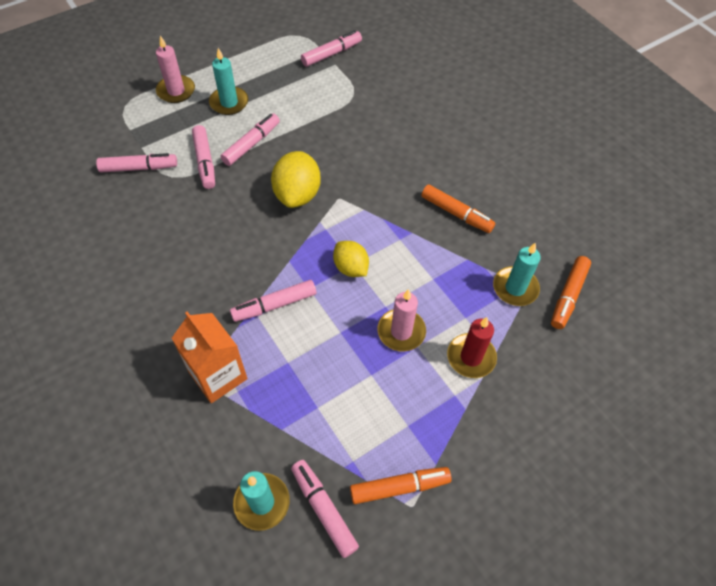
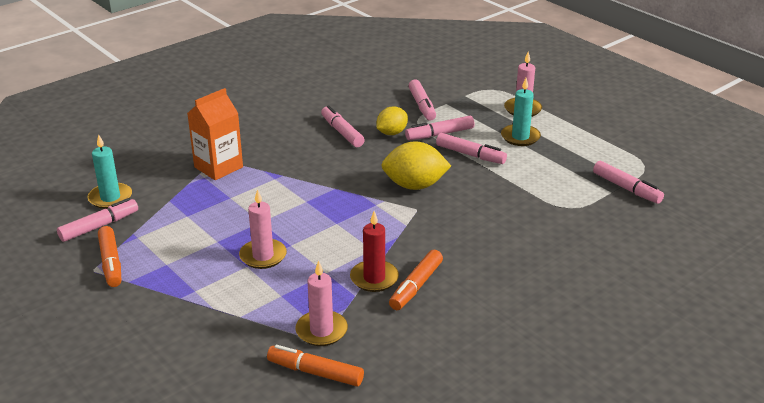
camera: 85 degrees right, 25 degrees down
pink marker [230,280,317,322] -> pink marker moved to [321,105,365,147]
yellow lemon [333,241,369,277] -> yellow lemon moved to [377,106,408,135]
red candle [447,317,497,378] -> red candle moved to [350,211,399,292]
turquoise candle [493,243,541,306] -> pink candle [295,260,348,346]

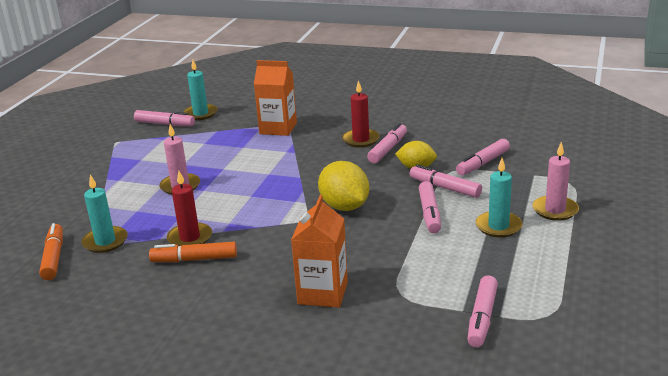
camera: 60 degrees right, 5 degrees down
orange marker [98,226,121,287] -> none
pink candle [295,260,348,346] -> turquoise candle [82,174,128,253]
none -> orange carton [291,195,348,308]
none -> red candle [342,80,380,147]

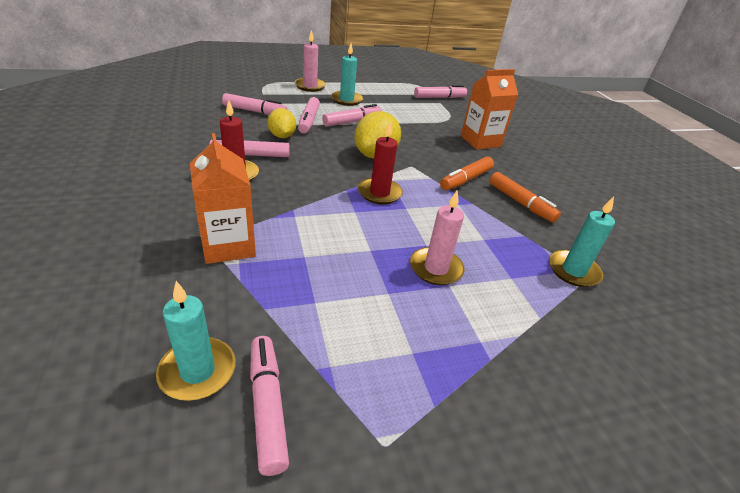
camera: 130 degrees left, 10 degrees up
orange marker [39,223,63,280] -> orange marker moved to [440,157,494,190]
red candle [167,171,212,246] -> red candle moved to [358,122,403,204]

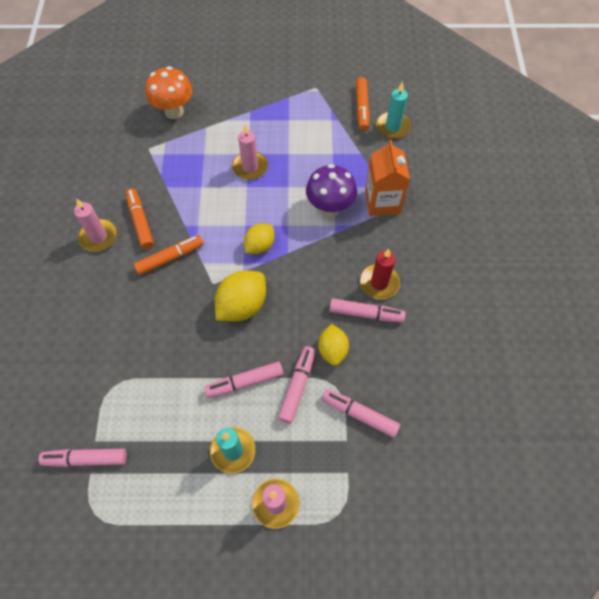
camera: 160 degrees left, 25 degrees up
pink marker [250,336,289,476] -> orange marker [356,77,370,131]
red candle [358,122,403,204] -> yellow lemon [244,223,275,254]
orange carton [461,69,518,150] -> none
turquoise candle [549,197,615,287] -> none
none -> pink candle [74,198,117,252]
none -> orange mushroom [145,66,192,119]
none -> purple mushroom [306,164,357,217]

